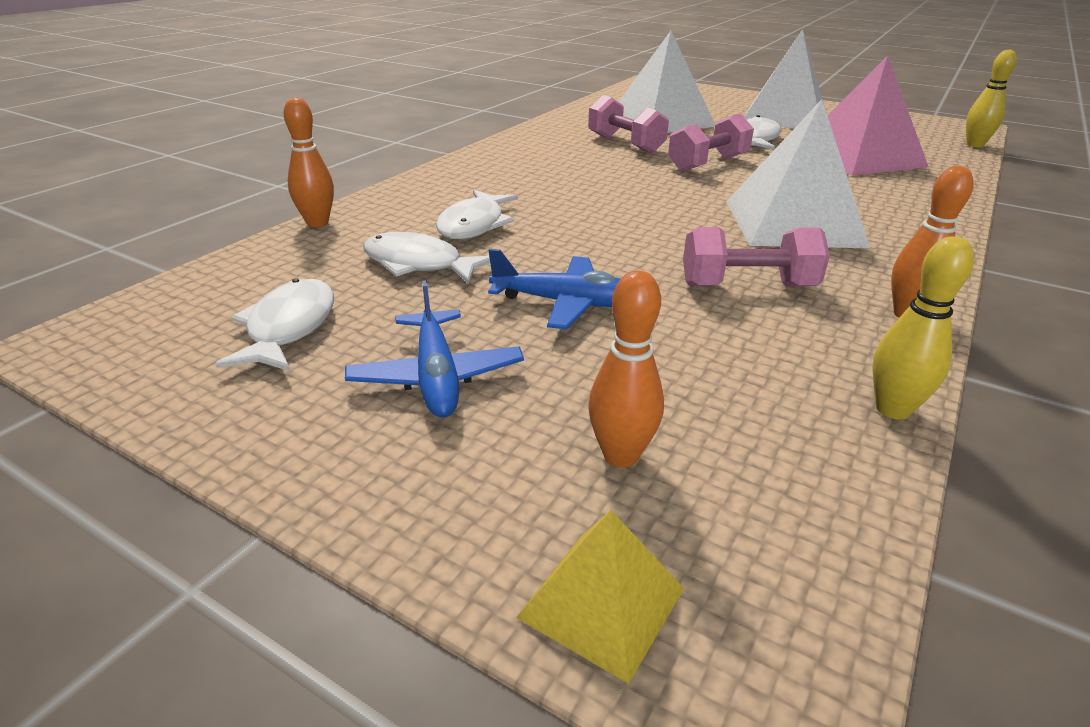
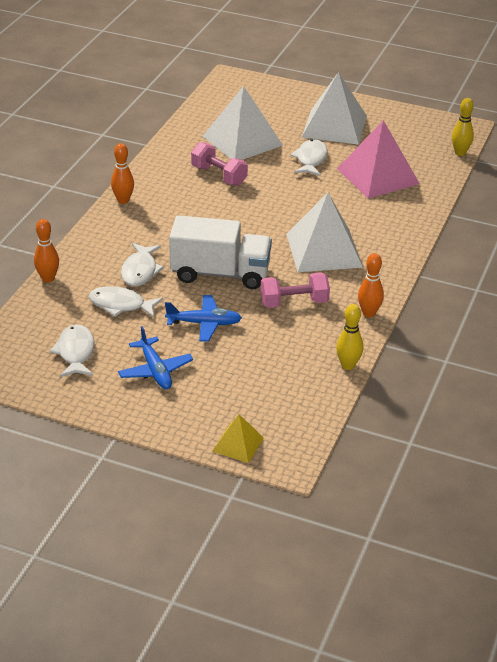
camera: 10 degrees left, 5 degrees up
orange bowling pin [588,271,664,468] -> orange bowling pin moved to [111,143,134,204]
pink dumbbell [668,113,754,172] -> none
none -> white truck [169,215,272,289]

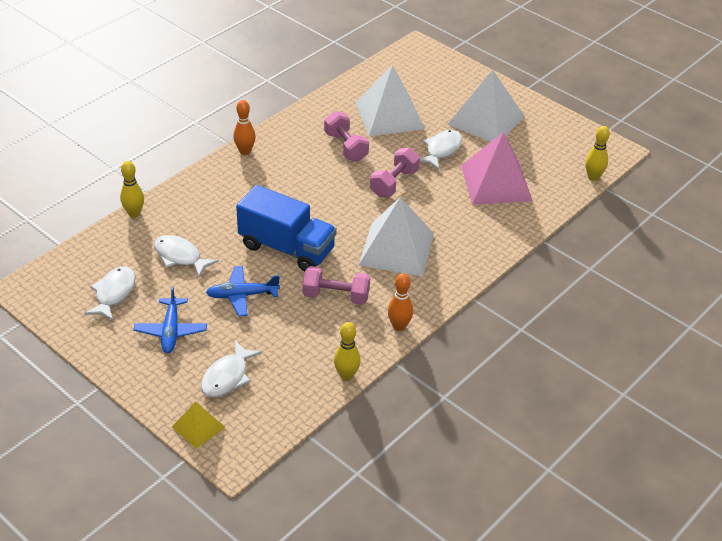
camera: 20 degrees right, 5 degrees up
orange bowling pin [34,219,59,282] -> yellow bowling pin [120,161,144,218]
white fish [121,243,164,286] -> white fish moved to [201,341,262,398]
blue plane [165,295,242,342] -> blue plane turned 150 degrees clockwise [206,266,280,317]
white truck [169,215,272,289] -> blue truck [236,185,337,272]
none -> pink dumbbell [370,148,420,197]

